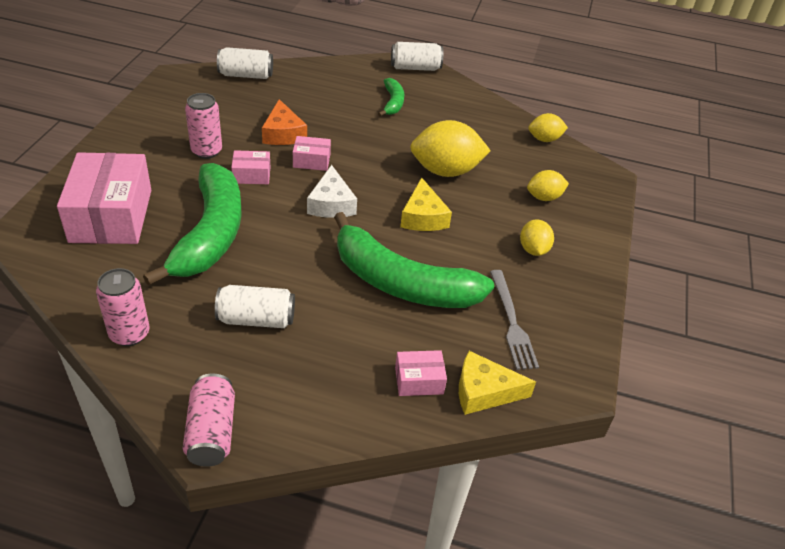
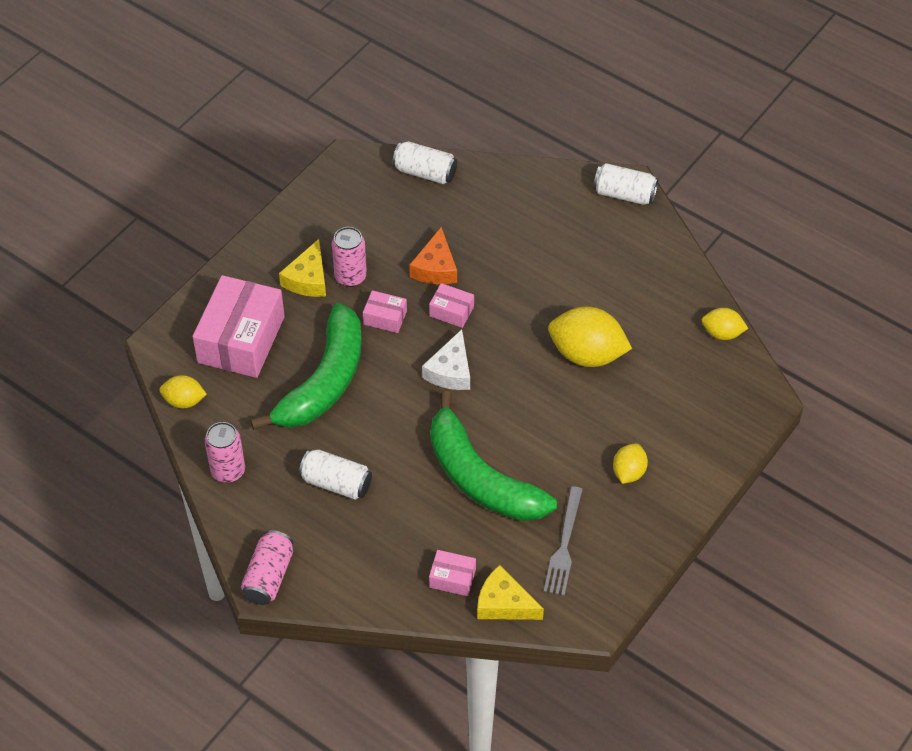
camera: 25 degrees right, 10 degrees up
green banana [378,78,404,117] -> none
yellow cheese [400,177,452,231] -> yellow cheese moved to [279,239,326,297]
yellow lemon [527,170,569,201] -> yellow lemon moved to [159,375,207,408]

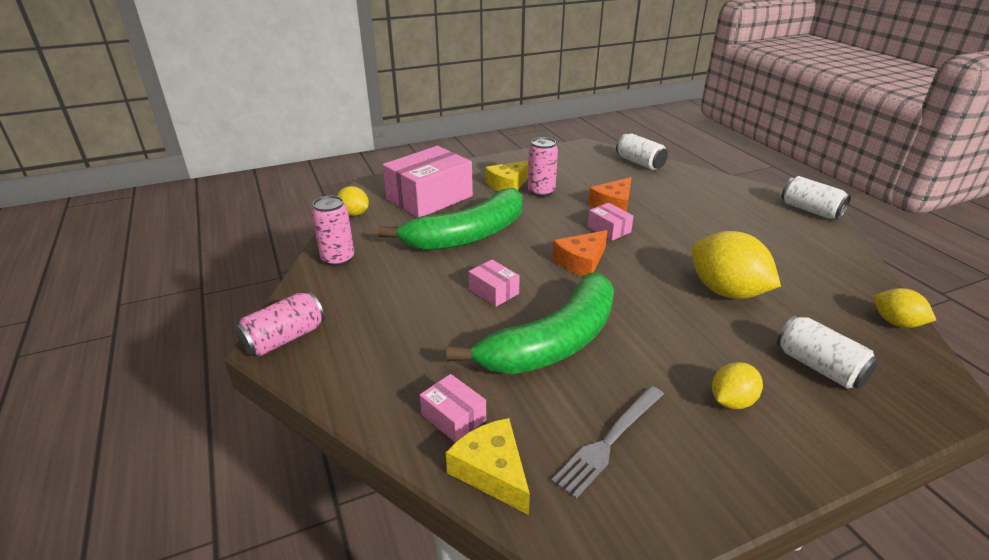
camera: 30 degrees right, 20 degrees down
white can [299,449,372,500] -> white can moved to [777,315,879,389]
pink box [363,290,407,333] -> pink box moved to [469,259,520,307]
white cheese [422,329,470,390] -> orange cheese [552,230,608,276]
green banana [431,391,557,521] -> green banana turned 120 degrees counterclockwise [446,272,614,374]

